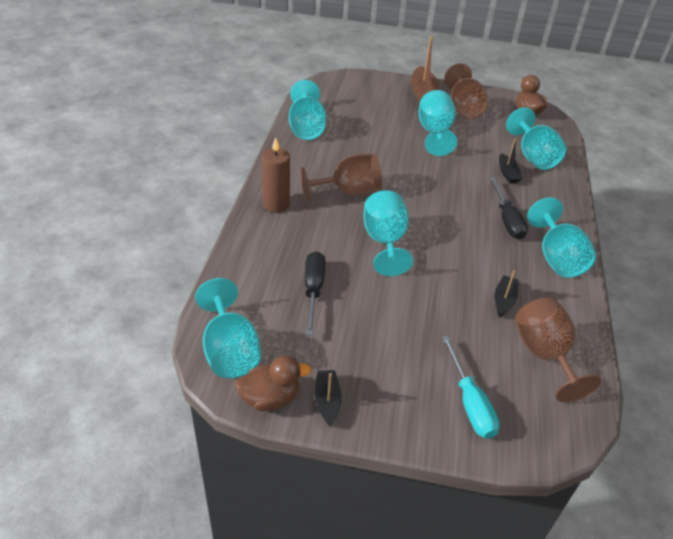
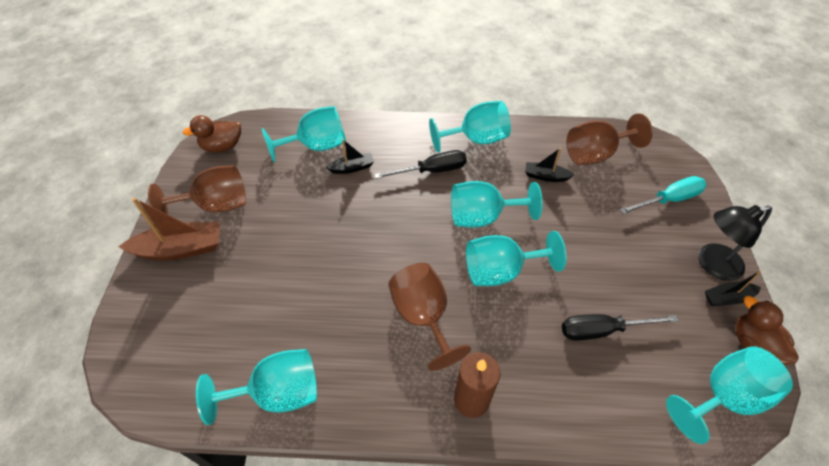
camera: 95 degrees left, 10 degrees up
turquoise goblet [419,90,457,156] -> turquoise goblet moved to [451,181,543,228]
none -> black lamp [698,205,772,281]

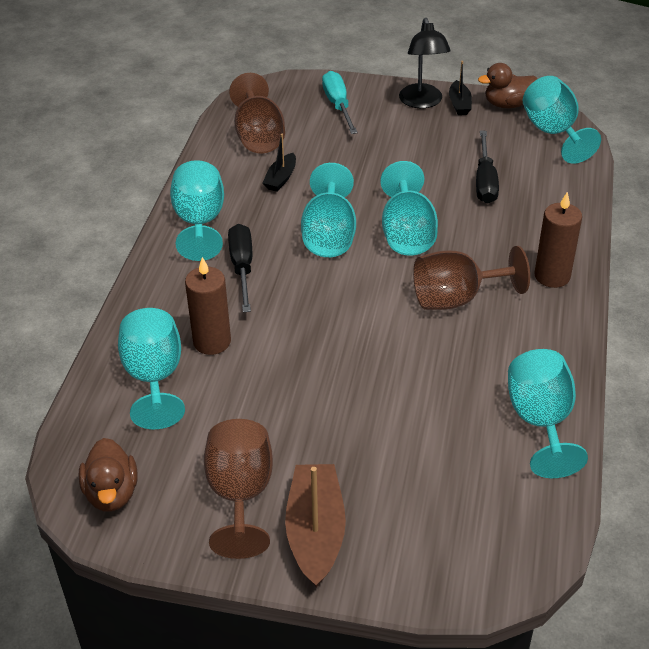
camera: 80 degrees left, 10 degrees down
black boat [326,139,374,174] -> brown candle [185,257,231,355]

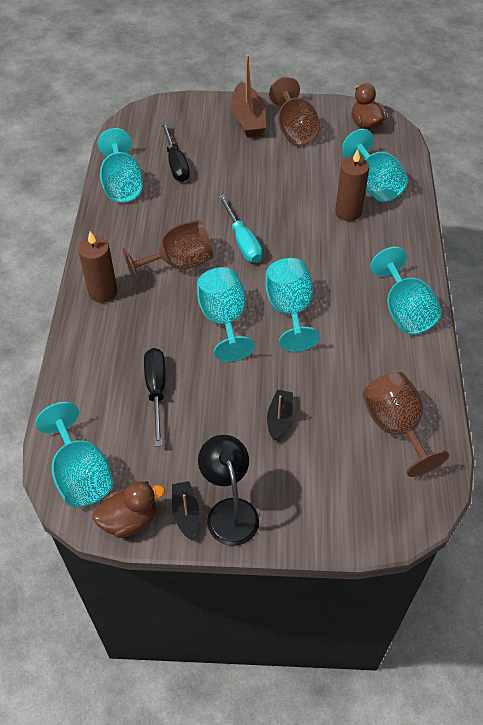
camera: 170 degrees right, 10 degrees up
black screwdriver [228,224,252,312] -> black screwdriver moved to [161,121,190,182]
black boat [263,134,296,191] -> black boat moved to [267,390,293,441]
turquoise screwdriver [322,71,358,134] -> turquoise screwdriver moved to [218,195,263,263]

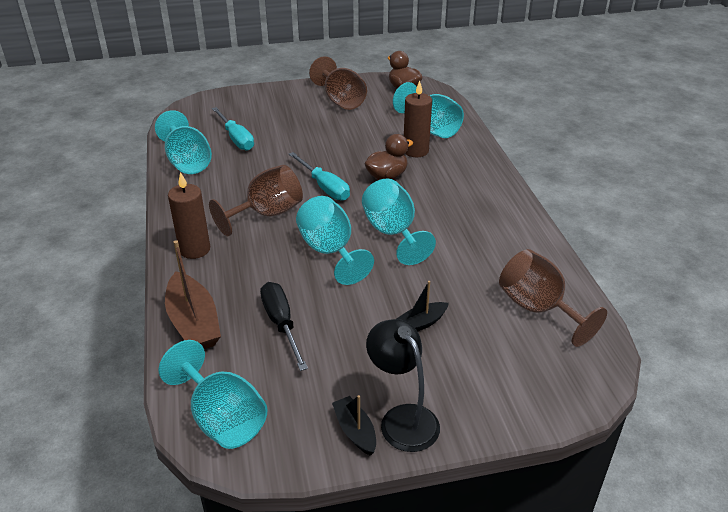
camera: 15 degrees left, 15 degrees down
brown duck [93,481,165,538] -> brown duck moved to [365,134,413,180]
black screwdriver [161,121,190,182] -> turquoise screwdriver [212,107,254,151]
brown boat [232,55,266,137] -> brown boat moved to [165,240,221,349]
black boat [267,390,293,441] -> black boat turned 120 degrees counterclockwise [396,281,449,331]
turquoise goblet [370,247,442,335] -> none

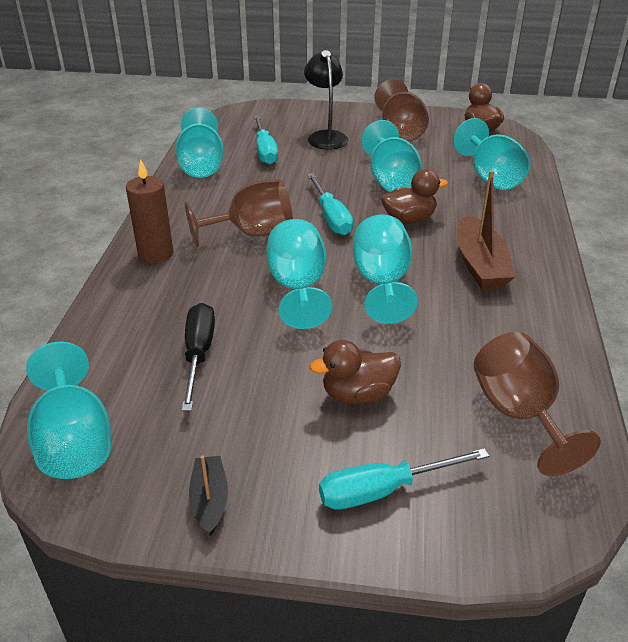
camera: 20 degrees right, 0 degrees up
brown boat [165,240,221,349] -> brown boat moved to [457,170,515,290]
black lamp [366,319,440,452] -> black lamp moved to [304,50,348,150]
black boat [396,281,449,331] -> brown duck [310,340,401,404]
brown candle [404,81,432,157] -> none
none -> turquoise screwdriver [319,448,489,510]
none -> turquoise goblet [362,120,423,192]

